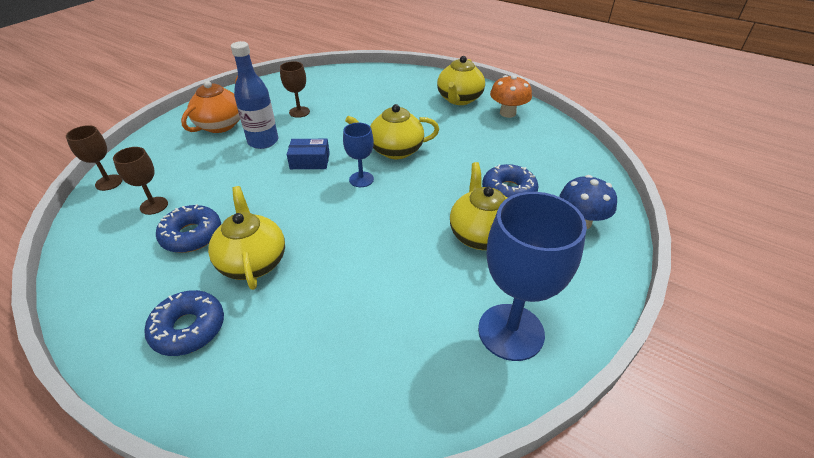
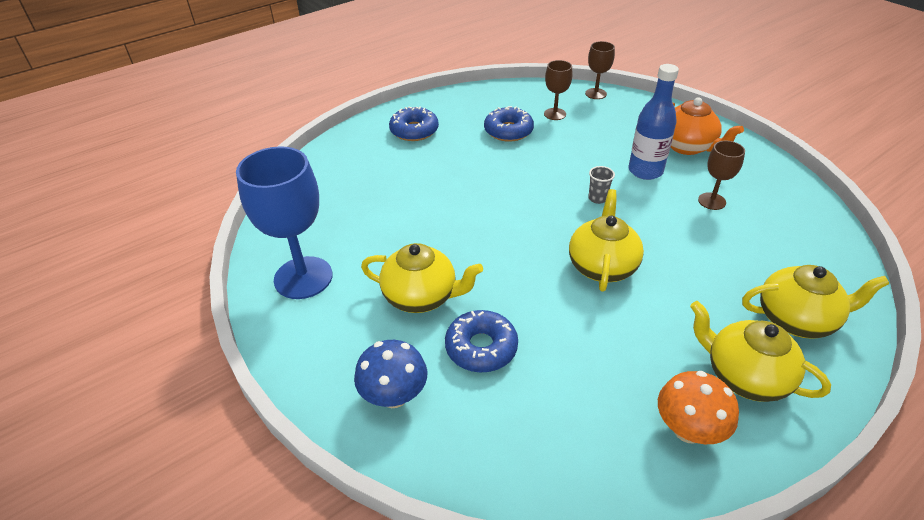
camera: 110 degrees right, 0 degrees up
yellow teapot [208,186,285,290] -> yellow teapot moved to [742,265,889,339]
blue box [287,139,330,169] -> grey cup [588,166,615,204]
blue goblet [343,123,374,187] -> none

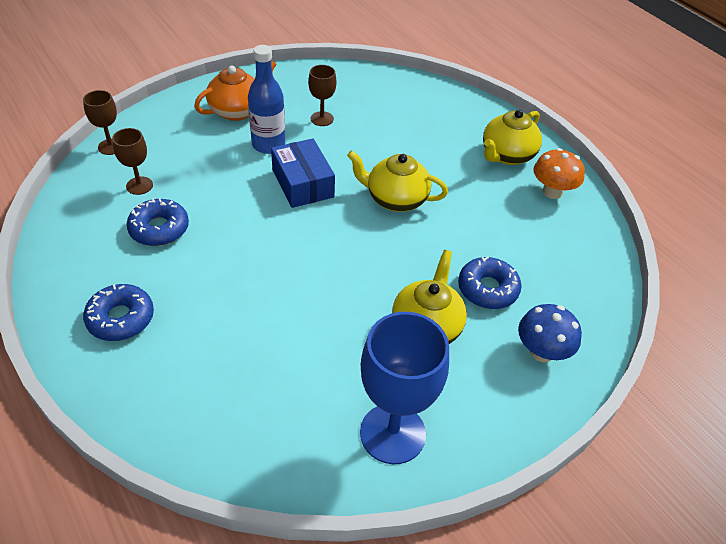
camera: 90 degrees left, 5 degrees up
grey cup [588,166,615,204] -> blue box [271,139,335,208]
yellow teapot [742,265,889,339] -> none

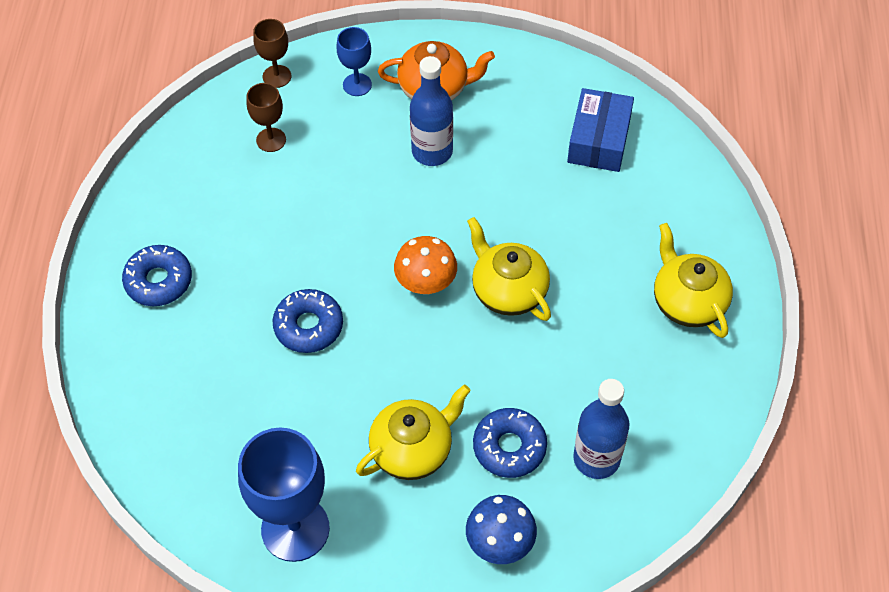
camera: 40 degrees right, 10 degrees up
blue donut [127,198,189,246] -> blue donut moved to [272,289,343,353]
blue box [271,139,335,208] -> blue box moved to [567,88,634,172]
brown goblet [308,65,336,126] -> none
yellow teapot [483,110,542,165] -> yellow teapot turned 75 degrees clockwise [654,223,733,338]
orange mushroom [533,148,585,199] -> orange mushroom moved to [394,236,457,294]
none -> blue goblet [336,27,372,96]
none -> blue bottle [573,379,629,479]

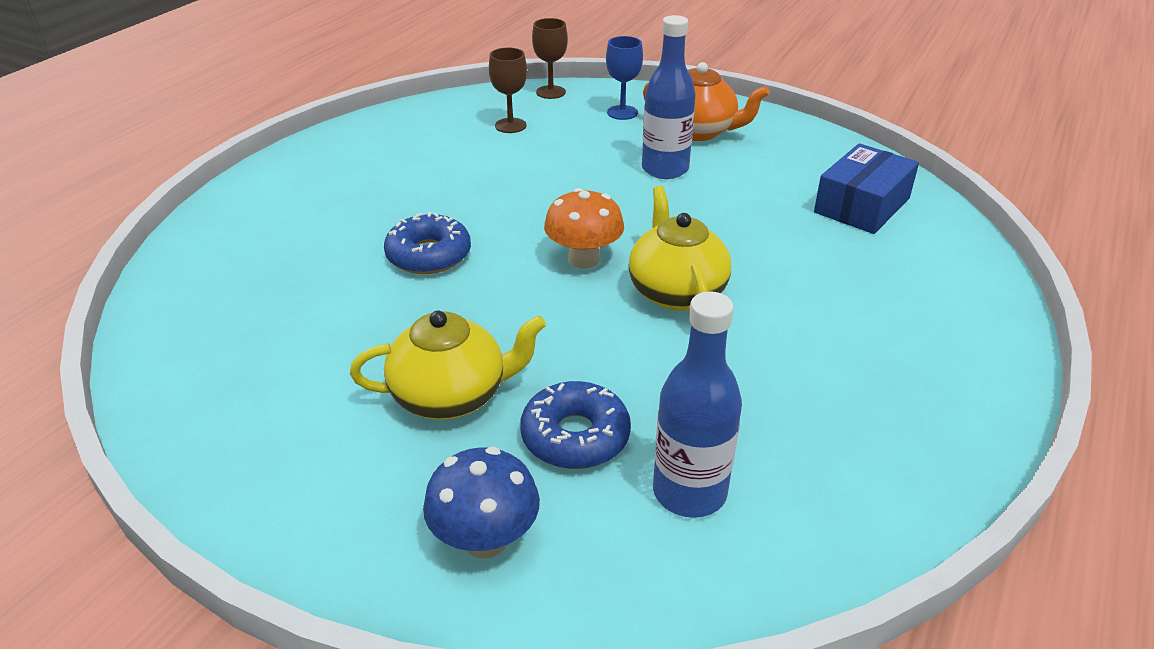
camera: 25 degrees right, 20 degrees down
blue donut [122,245,192,306] -> none
blue goblet [238,428,330,562] -> none
yellow teapot [654,223,733,338] -> none

